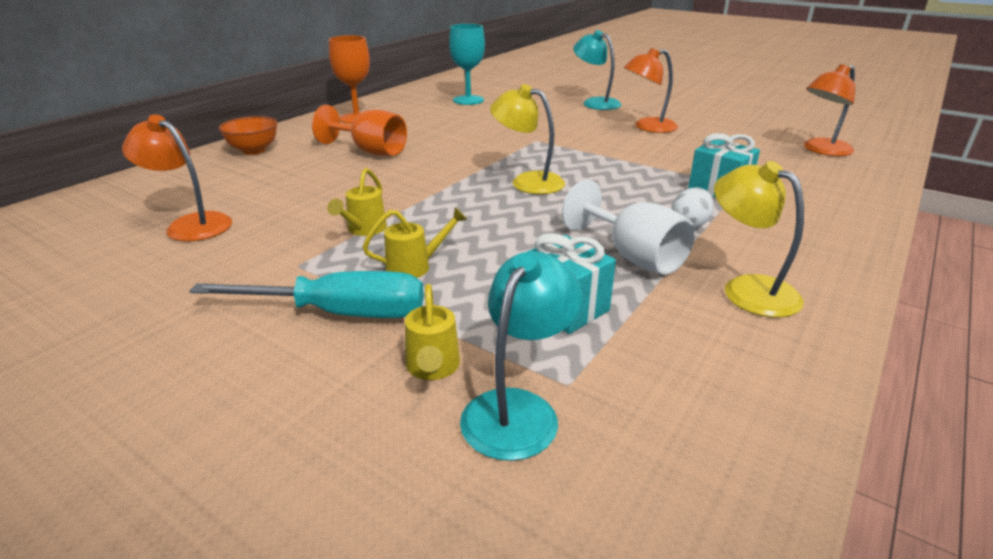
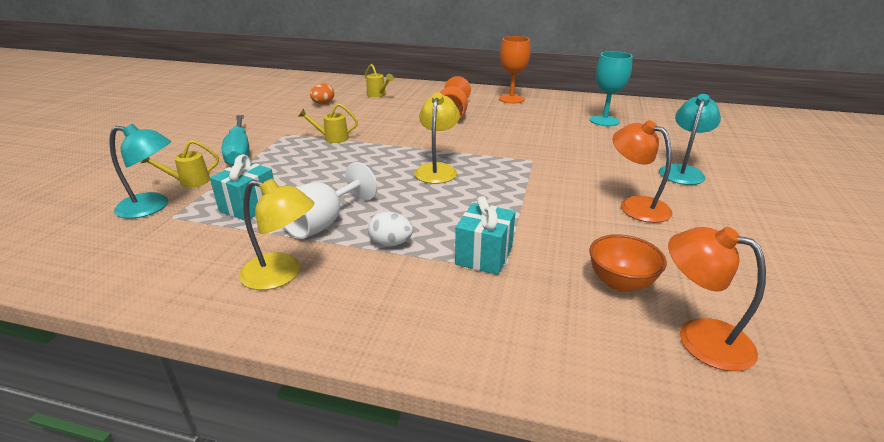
camera: 70 degrees right, 0 degrees up
orange lamp [122,115,232,242] -> orange egg [310,83,334,104]
orange bowl [219,116,277,155] -> orange bowl moved to [589,234,667,292]
yellow watering can [362,207,468,278] -> yellow watering can moved to [365,64,394,97]
yellow lamp [714,161,804,318] -> yellow lamp turned 75 degrees clockwise [239,179,314,290]

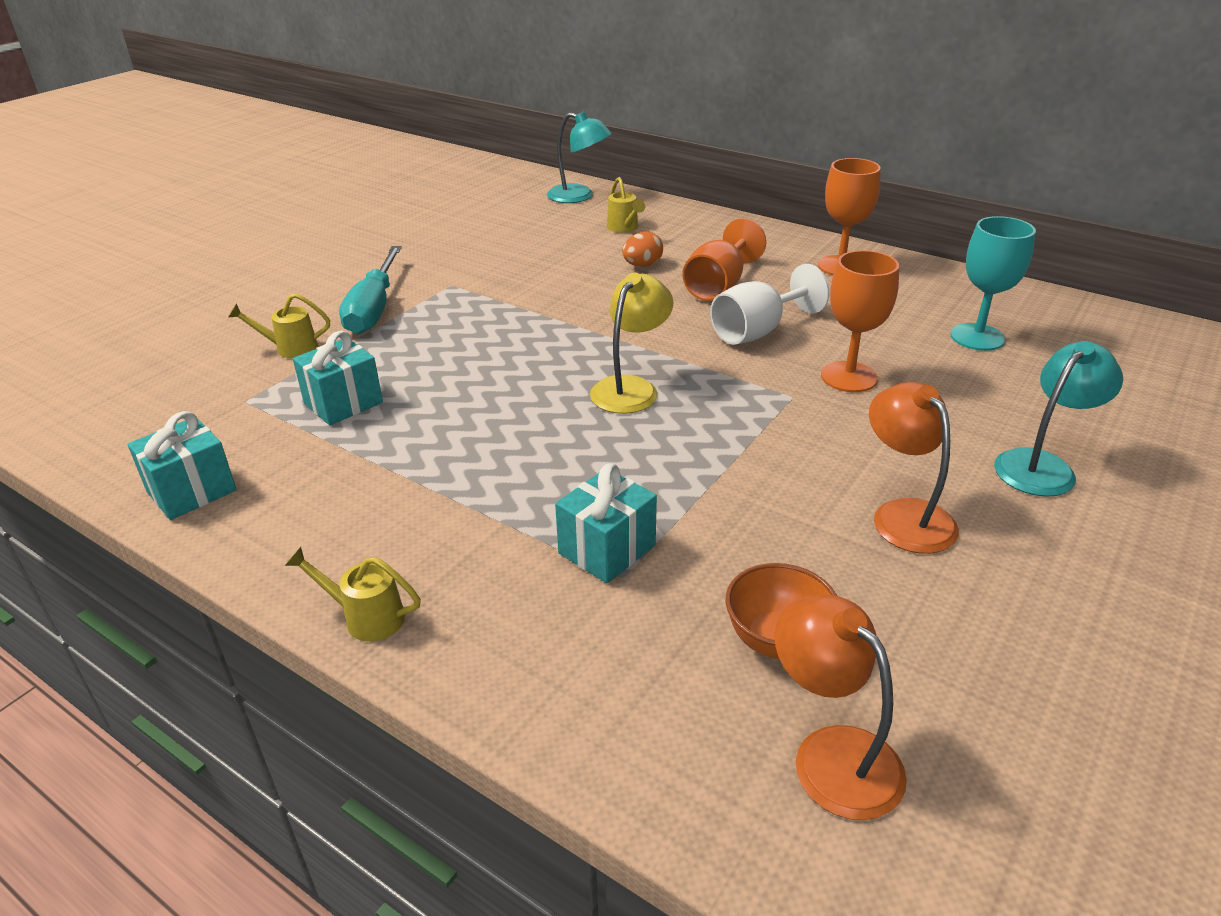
camera: 20 degrees right, 5 degrees up
turquoise lamp [109,124,171,219] -> turquoise lamp moved to [547,112,612,203]
yellow lamp [239,179,314,290] -> none
white goblet [284,162,377,239] -> white goblet moved to [710,264,829,345]
yellow watering can [298,103,358,143] -> yellow watering can moved to [285,547,421,642]
orange egg [310,83,334,104] -> orange egg moved to [622,231,663,267]
white egg [368,211,413,246] -> none
none -> turquoise gift [128,411,237,520]
none -> orange goblet [821,250,899,392]

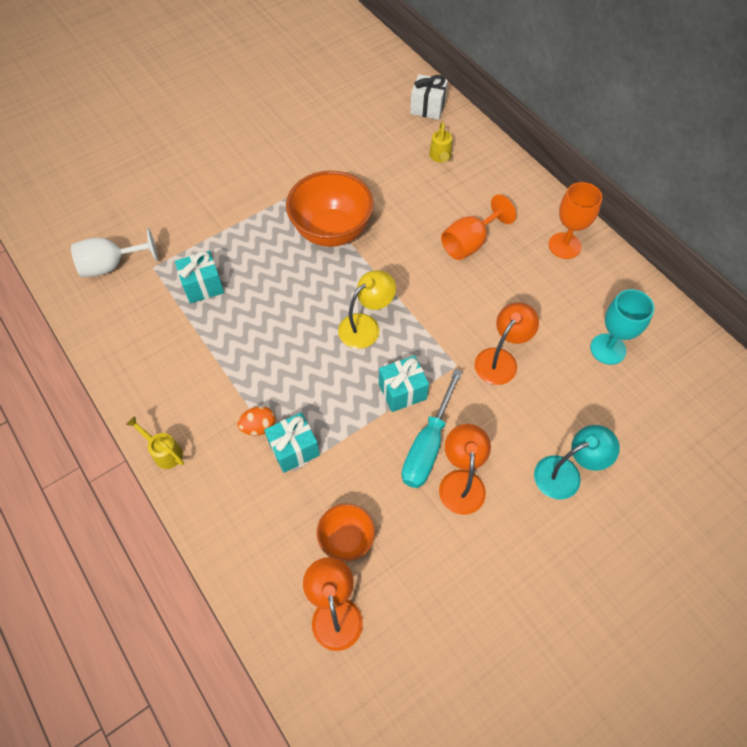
camera: 20 degrees right, 25 degrees up
turquoise gift [128,411,237,520] -> turquoise gift moved to [379,356,429,412]
yellow watering can [228,293,330,358] -> none
turquoise screwdriver [339,246,402,334] -> turquoise screwdriver moved to [402,369,463,488]
turquoise lamp [547,112,612,203] -> white gift [410,74,448,120]
orange egg [622,231,663,267] -> orange egg moved to [237,406,276,435]
white goblet [710,264,829,345] -> white goblet moved to [71,228,158,277]
orange goblet [821,250,899,392] -> orange lamp [475,302,539,385]
none -> orange bowl [286,171,374,247]

